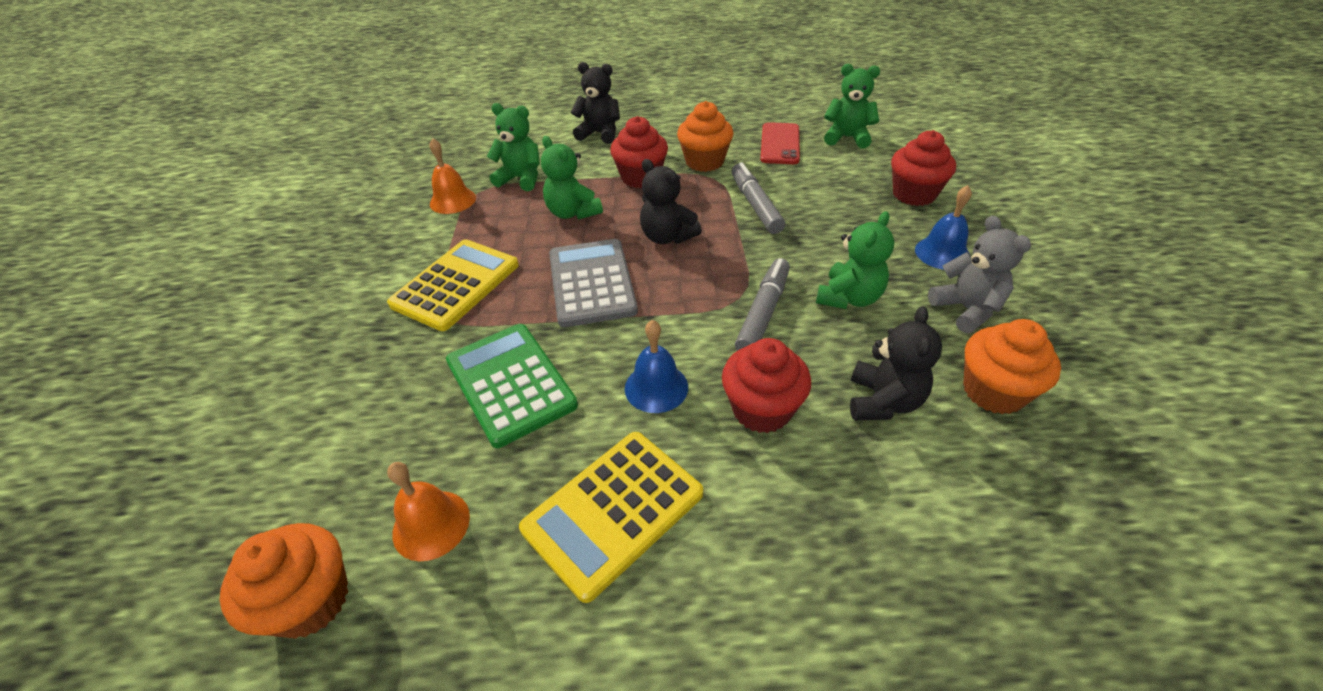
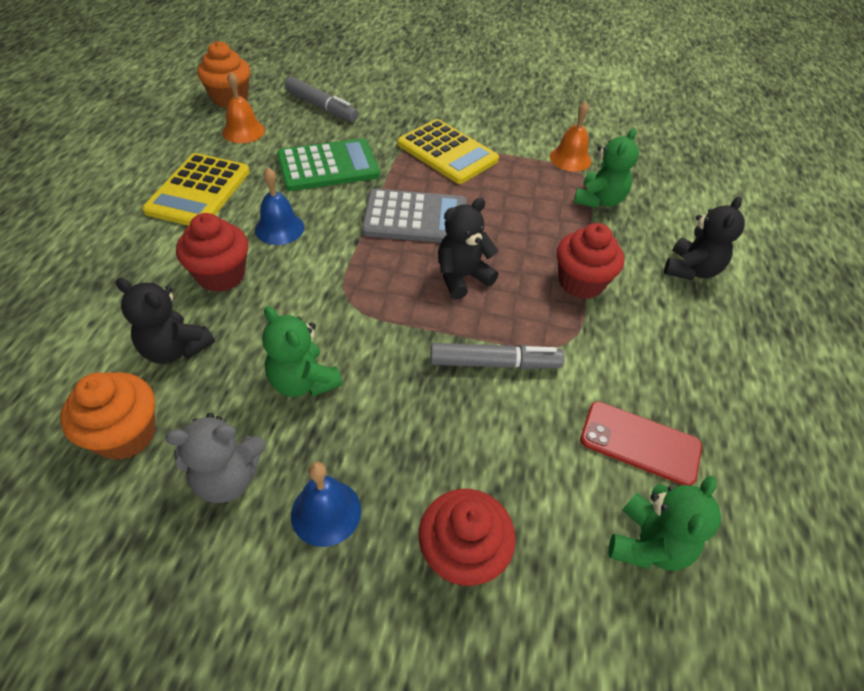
camera: 100 degrees right, 5 degrees up
yellow calculator [519,432,703,603] -> yellow calculator turned 135 degrees counterclockwise [142,153,250,226]
green teddy bear [541,136,603,220] -> none
orange cupcake [677,101,734,172] -> none
grey marker [735,258,790,351] -> grey marker moved to [285,77,358,122]

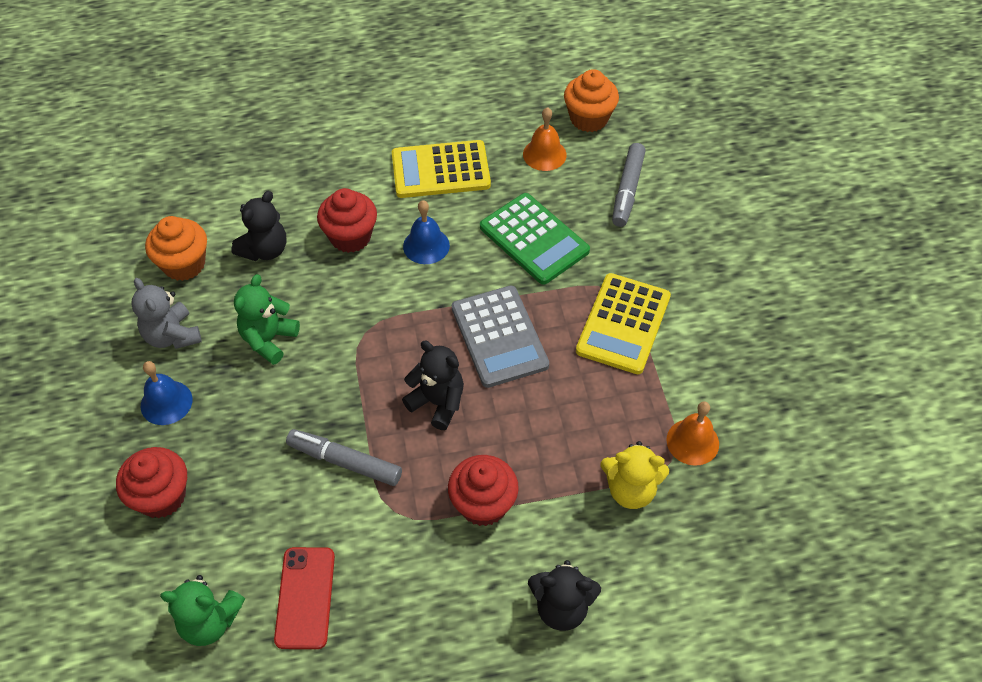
camera: 70 degrees right, 5 degrees up
black teddy bear [116,278,215,364] -> black teddy bear turned 150 degrees counterclockwise [231,191,287,261]
grey marker [430,343,564,369] -> grey marker turned 135 degrees clockwise [286,429,402,486]
green teddy bear [574,128,639,208] -> yellow teddy bear [600,441,669,509]

